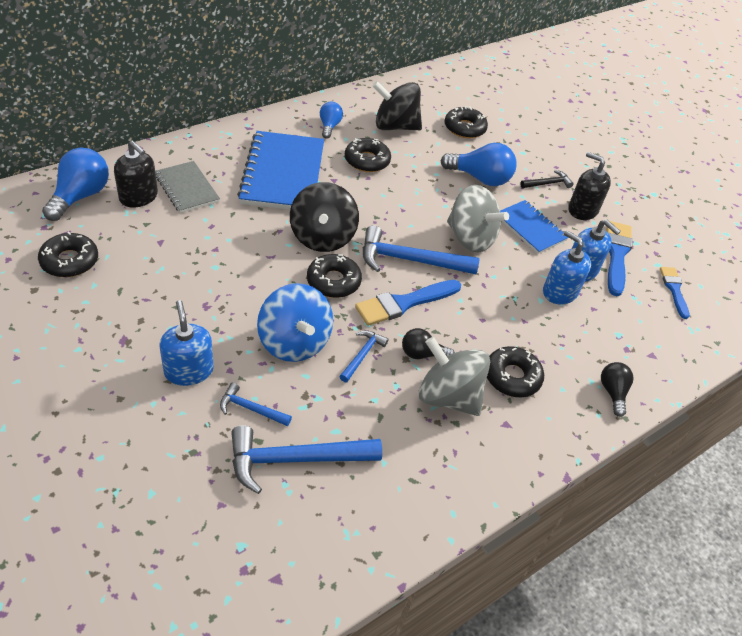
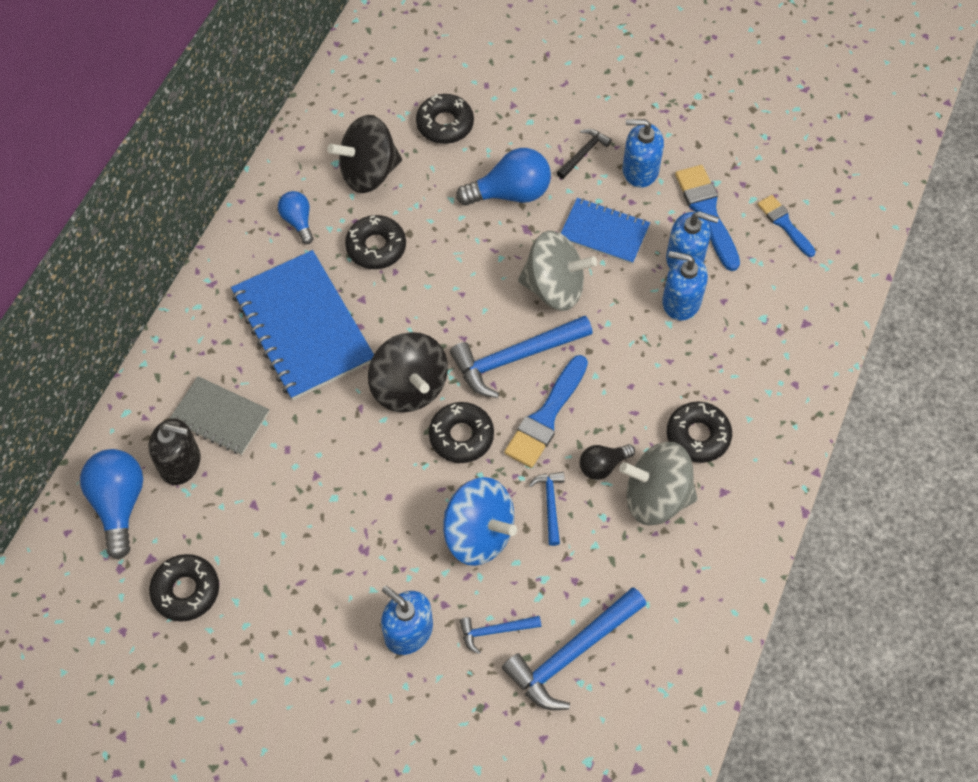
camera: 25 degrees left, 15 degrees up
black soap dispenser [568,152,611,220] -> blue soap dispenser [623,119,664,188]
black light bulb [601,362,634,417] -> none

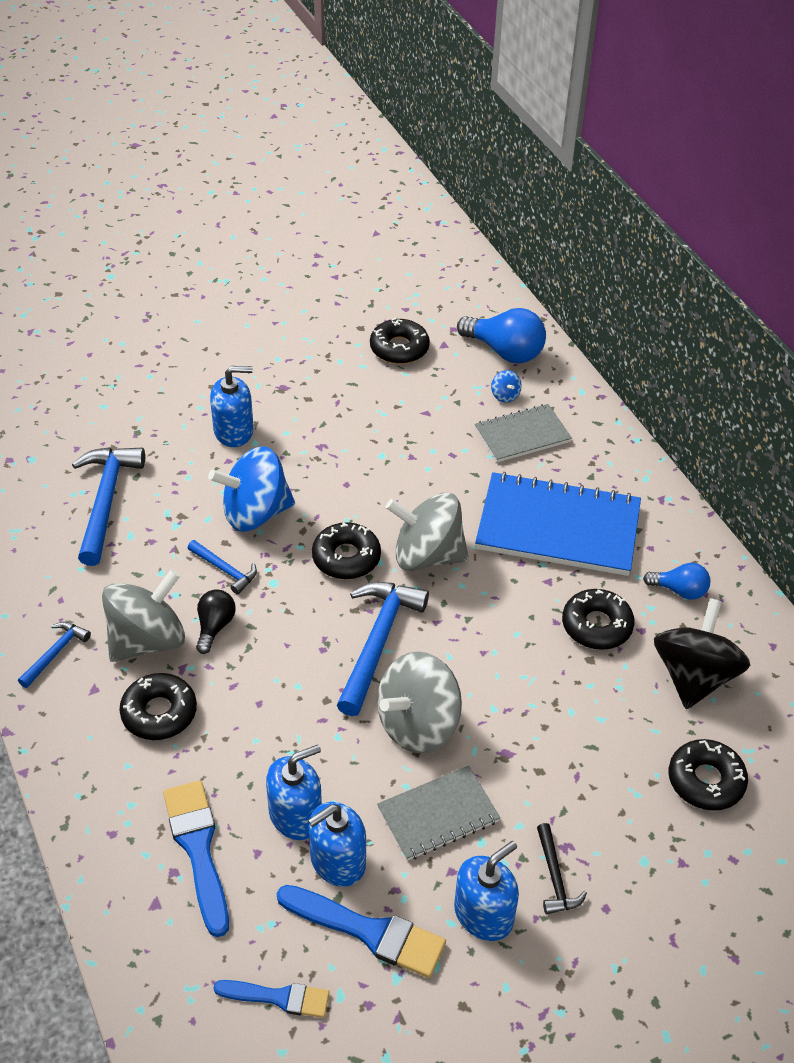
camera: 130 degrees right, 15 degrees down
black soap dispenser [149,418,200,485] -> blue spinning top [491,370,522,403]
black spinning top [368,332,448,413] -> grey spinning top [386,493,469,571]
blue light bulb [456,148,551,206] -> none
blue hammer [460,616,541,654] -> blue hammer moved to [18,622,91,688]
blue brush [504,355,588,468] -> blue brush moved to [163,781,229,937]
blue notebook [561,198,650,264] -> grey notebook [377,765,500,861]

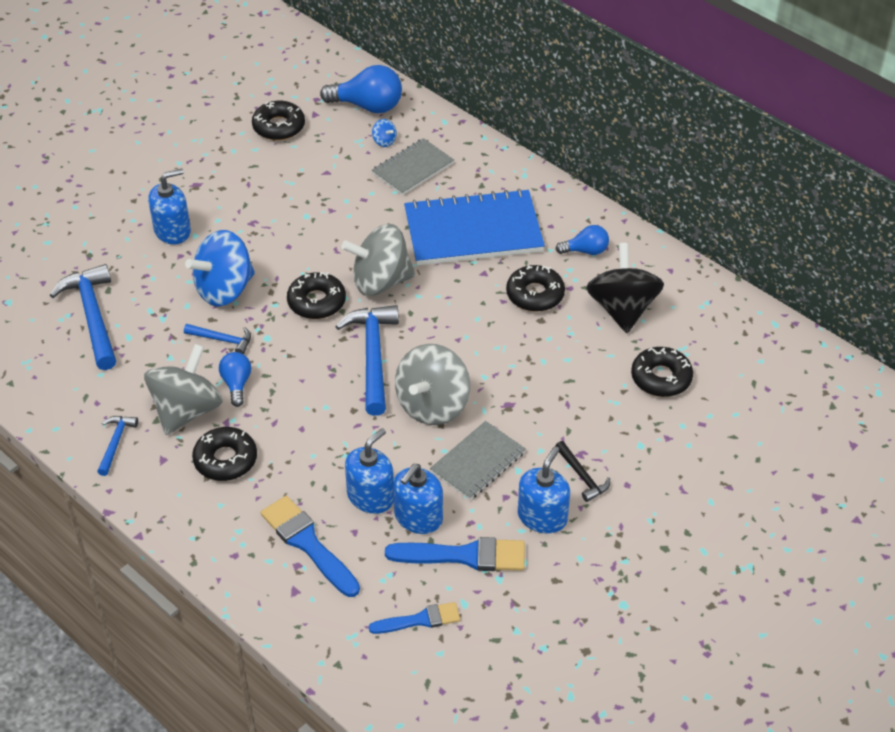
camera: 20 degrees left, 0 degrees up
black light bulb [196,589,236,654] -> blue light bulb [219,352,251,407]

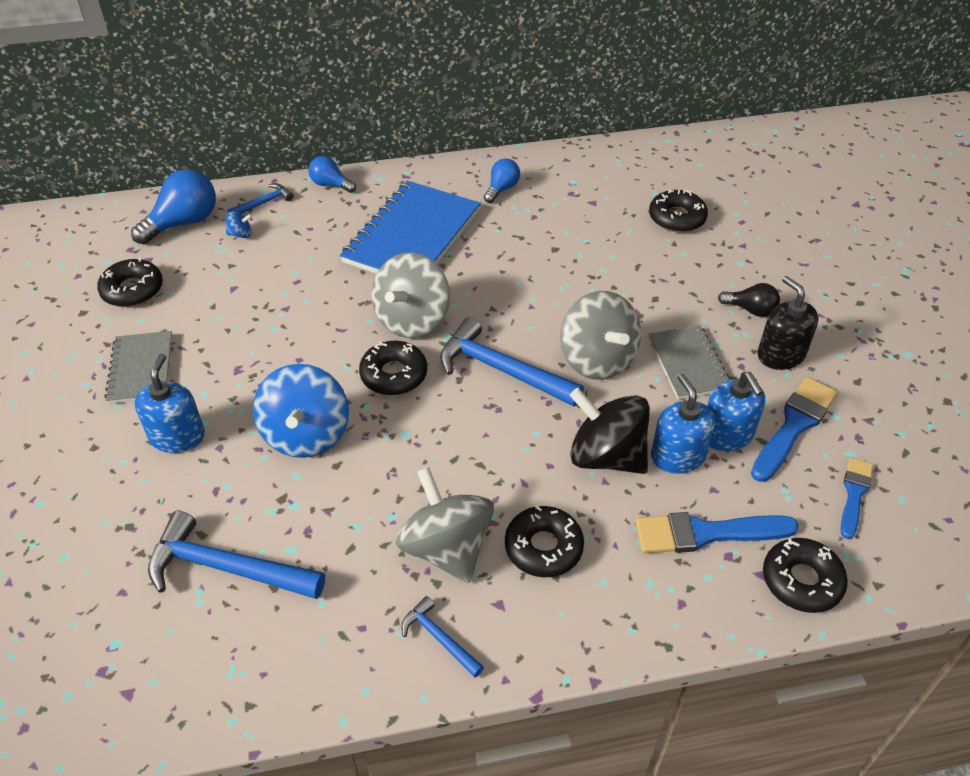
camera: 55 degrees left, 0 degrees up
blue hammer [184,324,251,354] -> blue hammer moved to [227,183,294,214]
blue light bulb [219,352,251,407] -> blue light bulb moved to [308,156,356,193]
grey notebook [372,138,454,195] -> grey notebook moved to [104,331,173,404]
black donut [506,265,565,312] -> black donut moved to [763,538,848,613]
blue soap dispenser [518,446,570,534] -> black soap dispenser [758,276,818,370]
black hammer [555,441,610,502] -> black light bulb [718,283,780,317]
black spinning top [586,243,664,333] -> black spinning top moved to [570,388,650,474]

